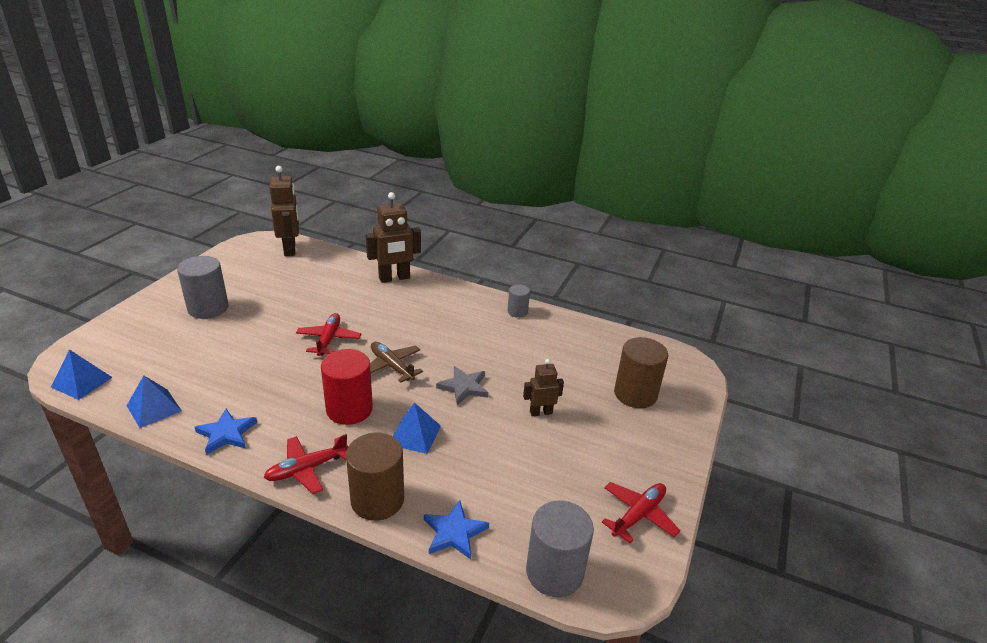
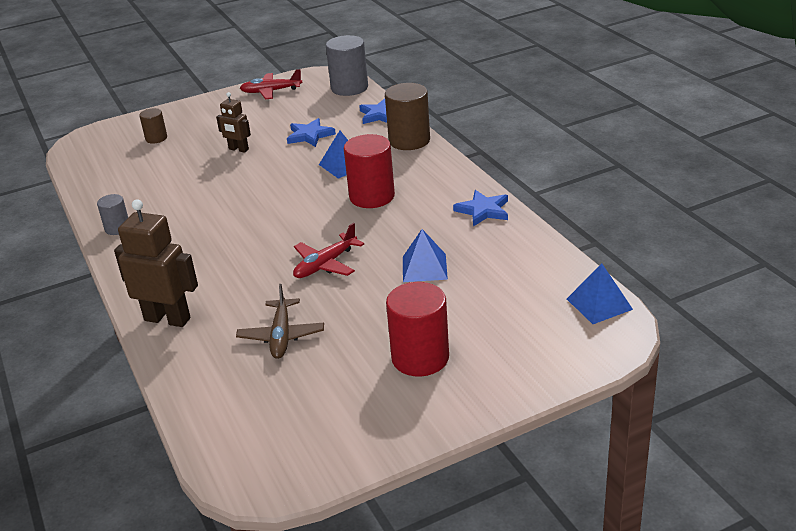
camera: 135 degrees left, 0 degrees up
blue pyramid [127,376,182,428] -> blue pyramid moved to [403,229,448,282]
grey cylinder [177,256,229,319] -> red cylinder [386,282,449,376]
red plane [263,434,348,494] -> none
brown robot [269,166,299,256] -> none
brown plane [370,342,423,383] -> brown plane moved to [236,284,324,359]
grey star [436,366,488,405] -> none
brown cylinder [614,337,668,408] -> brown cylinder [139,108,167,144], size x0.55
none -> blue star [287,118,336,147]

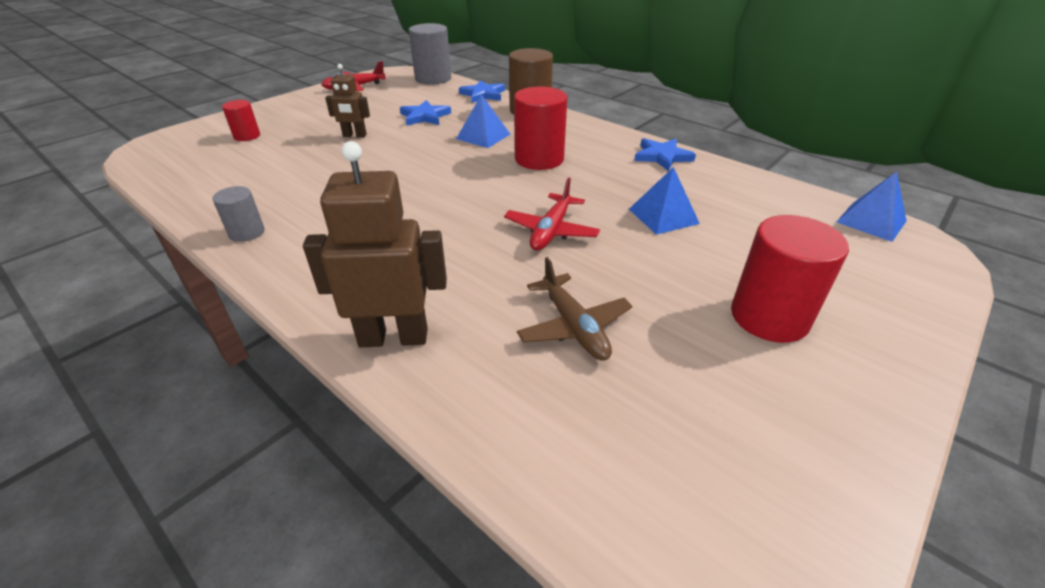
camera: 25 degrees left, 5 degrees up
brown cylinder [139,108,167,144] -> red cylinder [222,100,260,141]

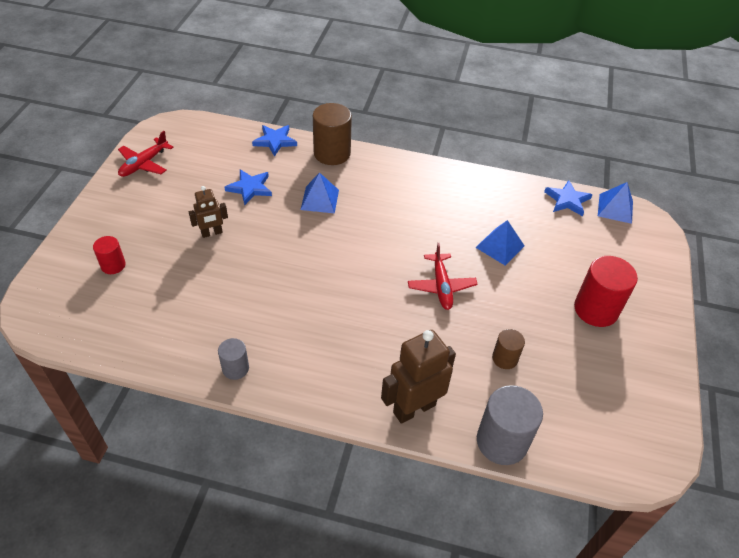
camera: 30 degrees left, 10 degrees up
grey cylinder [409,23,451,85] -> grey cylinder moved to [477,385,543,465]
red cylinder [514,86,567,170] -> none
brown plane [517,257,632,361] -> brown cylinder [492,329,525,369]
blue star [634,138,696,171] -> blue star moved to [544,180,593,216]

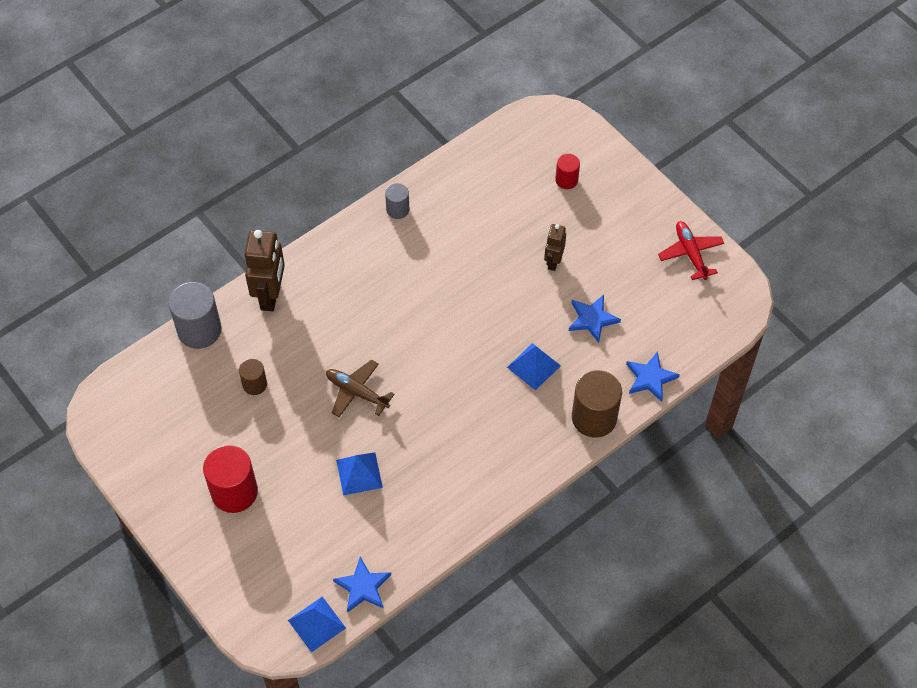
camera: 130 degrees right, 10 degrees up
red plane [408,243,478,310] -> brown plane [326,360,395,417]

